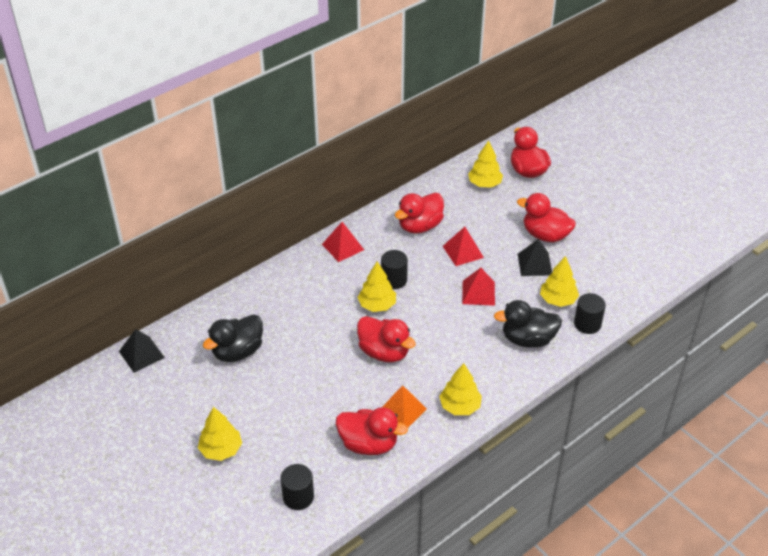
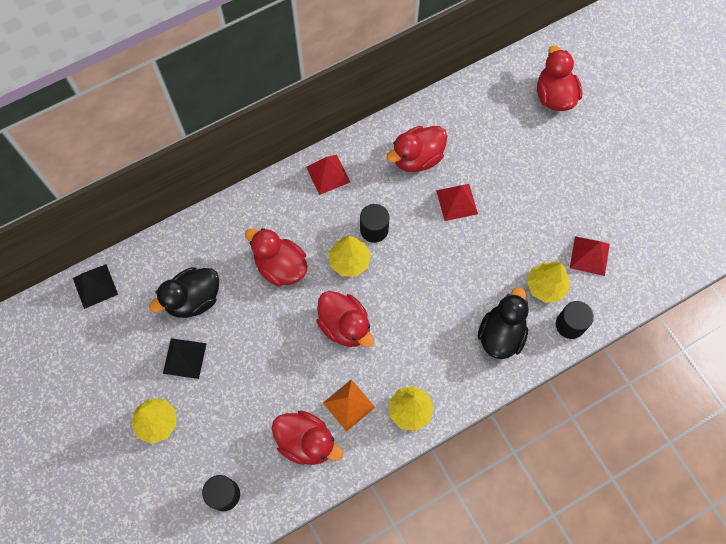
camera: 10 degrees right, 25 degrees up
red pyramid [462,268,495,306] -> red pyramid moved to [570,236,610,276]
yellow tree [468,140,503,188] -> none
black duck [494,300,562,348] -> black duck turned 105 degrees clockwise [478,287,529,359]
red duck [517,193,576,242] -> red duck moved to [245,228,307,287]
black pyramid [518,239,552,276] -> black pyramid moved to [163,338,207,379]

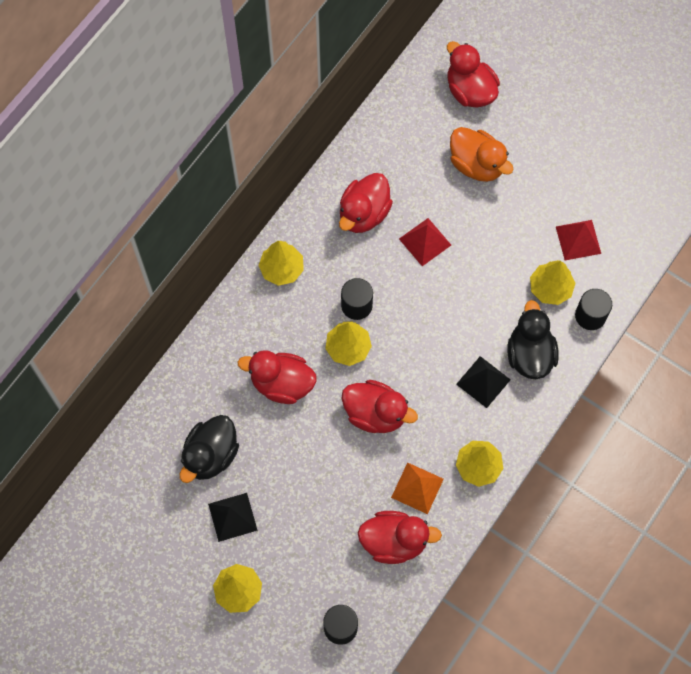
camera: 25 degrees left, 0 degrees up
black pyramid [73,264,118,309] -> black pyramid moved to [456,356,511,408]
red pyramid [306,155,350,195] -> yellow tree [258,241,304,286]
none -> orange duck [450,127,514,182]

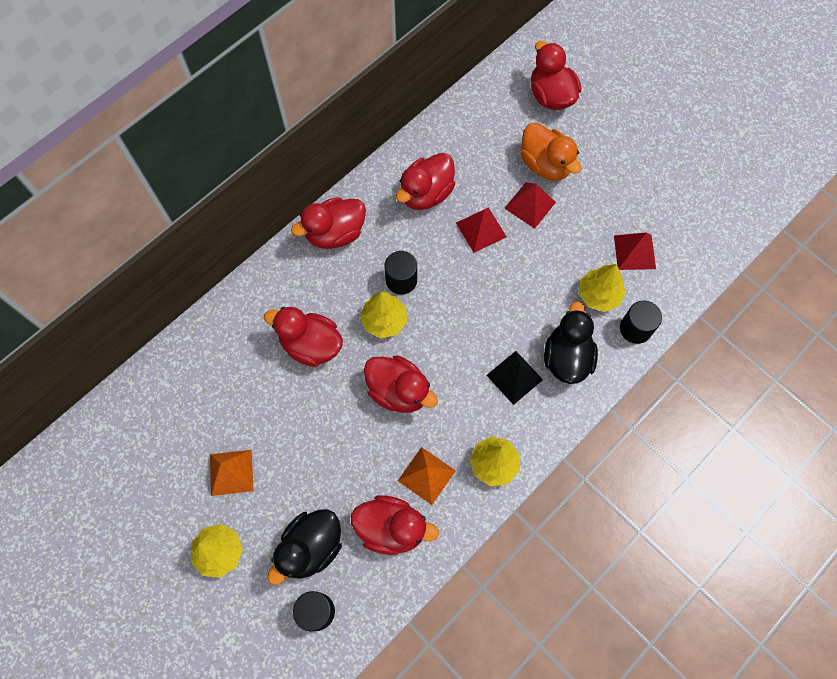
camera: 10 degrees right, 0 degrees up
black duck [180,415,239,483] -> black duck moved to [267,509,342,585]
black pyramid [208,493,258,542] -> orange pyramid [210,450,254,496]
yellow tree [258,241,304,286] -> red duck [291,197,366,249]
none -> red pyramid [504,183,556,229]

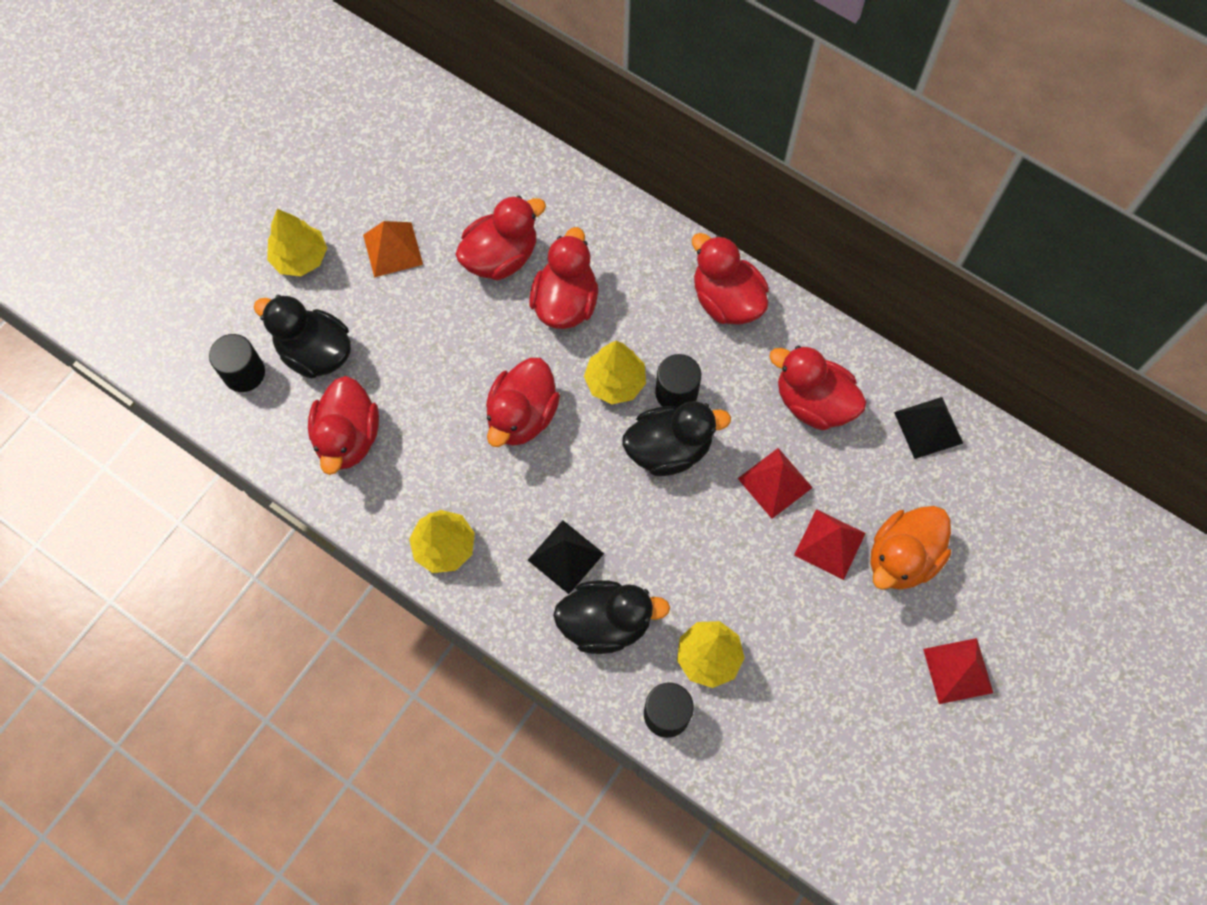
camera: 80 degrees right, 0 degrees up
orange pyramid [398,447,456,505] -> none
red duck [531,41,581,110] -> red duck moved to [455,196,546,280]
red pyramid [614,233,656,270] -> red pyramid moved to [923,638,993,704]
none -> black duck [622,401,731,476]
none -> black pyramid [894,397,963,459]

